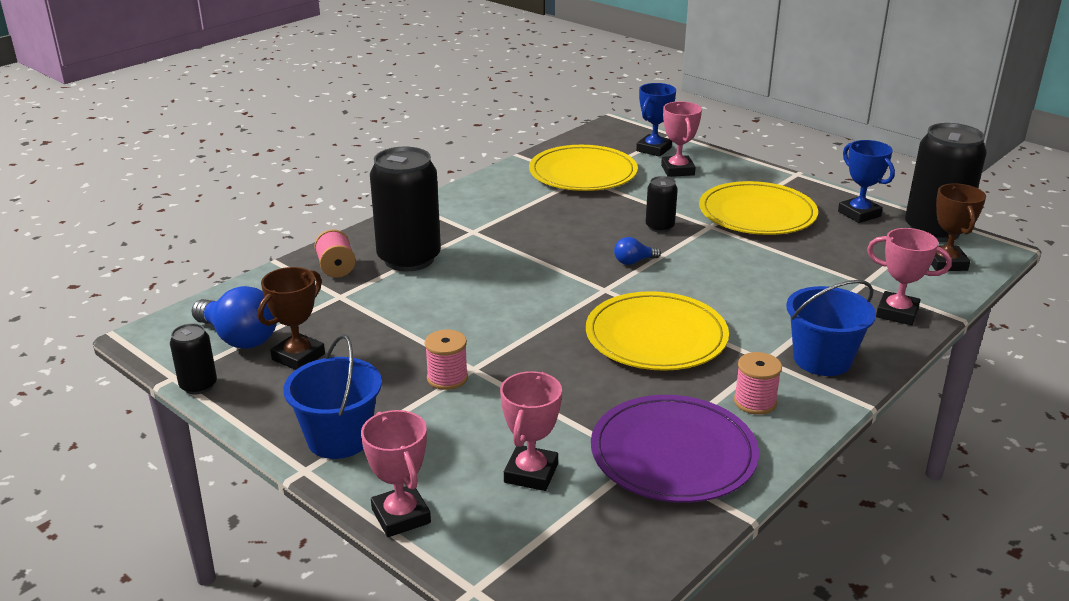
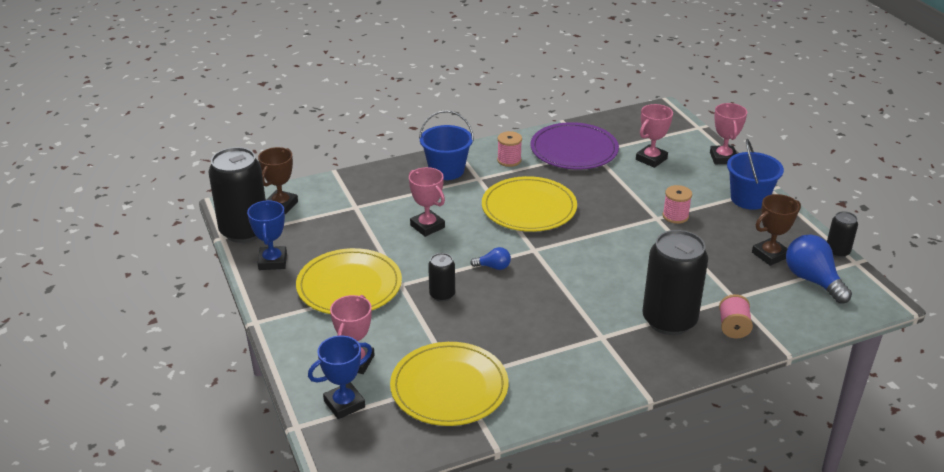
camera: 155 degrees left, 5 degrees up
pink trophy [867,228,952,325] -> pink trophy moved to [409,167,445,237]

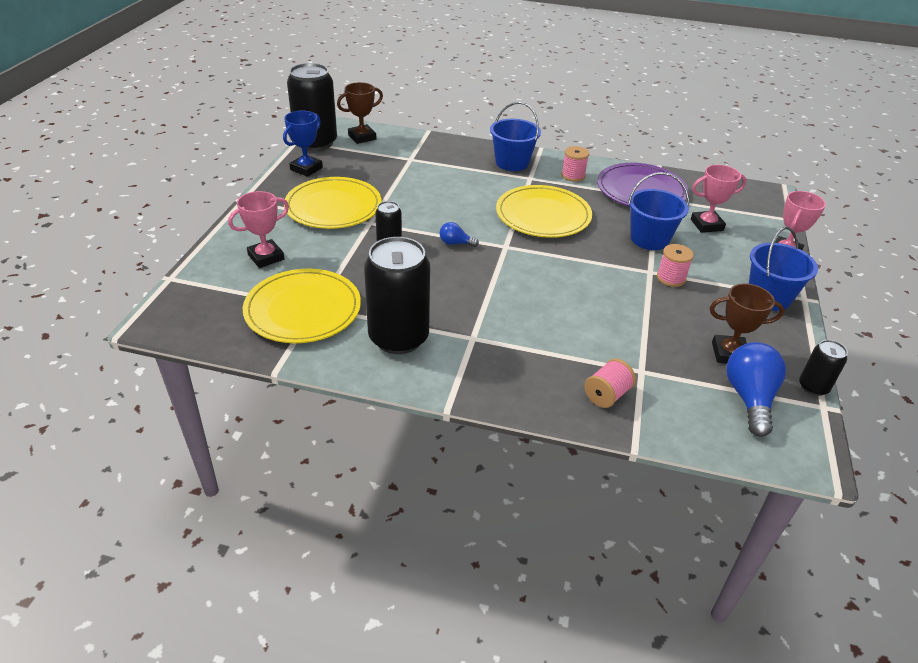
camera: 35 degrees right, 5 degrees up
blue trophy [308,336,372,419] -> none
pink trophy [409,167,445,237] -> none
blue light bulb [470,247,511,270] -> blue light bulb turned 150 degrees clockwise [440,222,479,247]
black can [642,230,708,335] -> black can moved to [364,237,430,354]
none -> blue bucket [628,172,689,250]

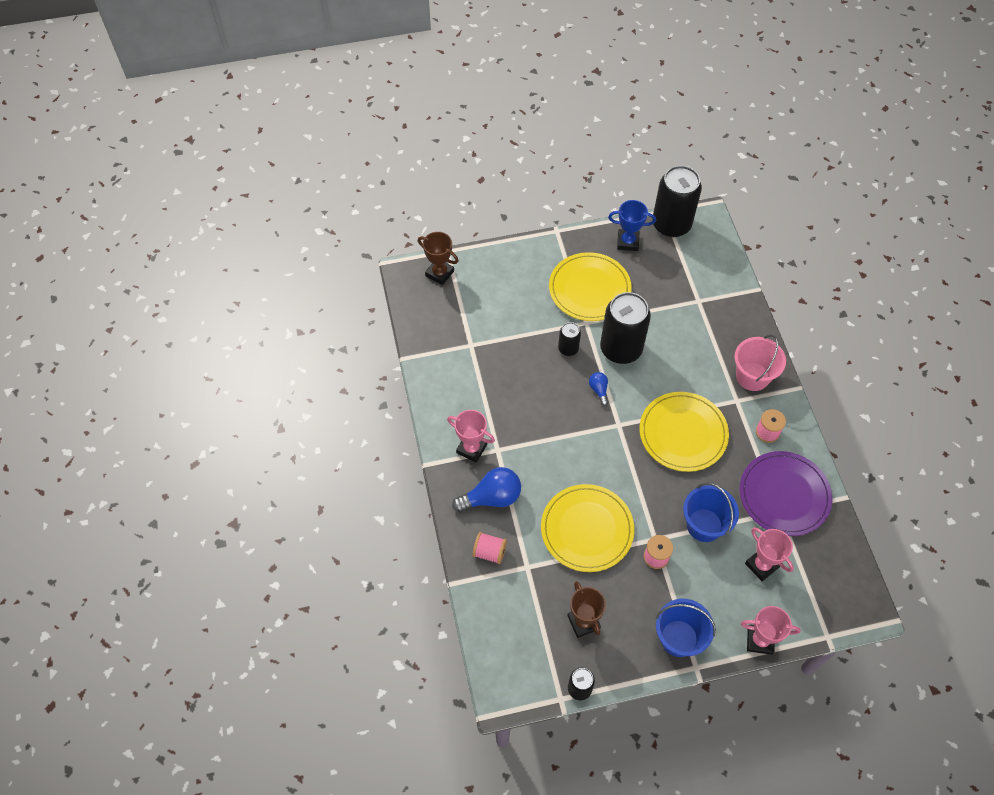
camera: 65 degrees right, 20 degrees up
pink trophy [228,191,289,268] -> pink trophy moved to [447,410,495,463]
yellow plate [243,269,361,343] -> yellow plate moved to [541,484,634,572]
brown trophy [337,82,383,144] -> brown trophy moved to [418,232,459,285]
black can [364,237,430,354] -> black can moved to [600,292,651,364]
blue bucket [490,102,541,171] -> pink bucket [734,335,786,391]
blue light bulb [726,342,786,437] -> blue light bulb moved to [452,467,521,512]

